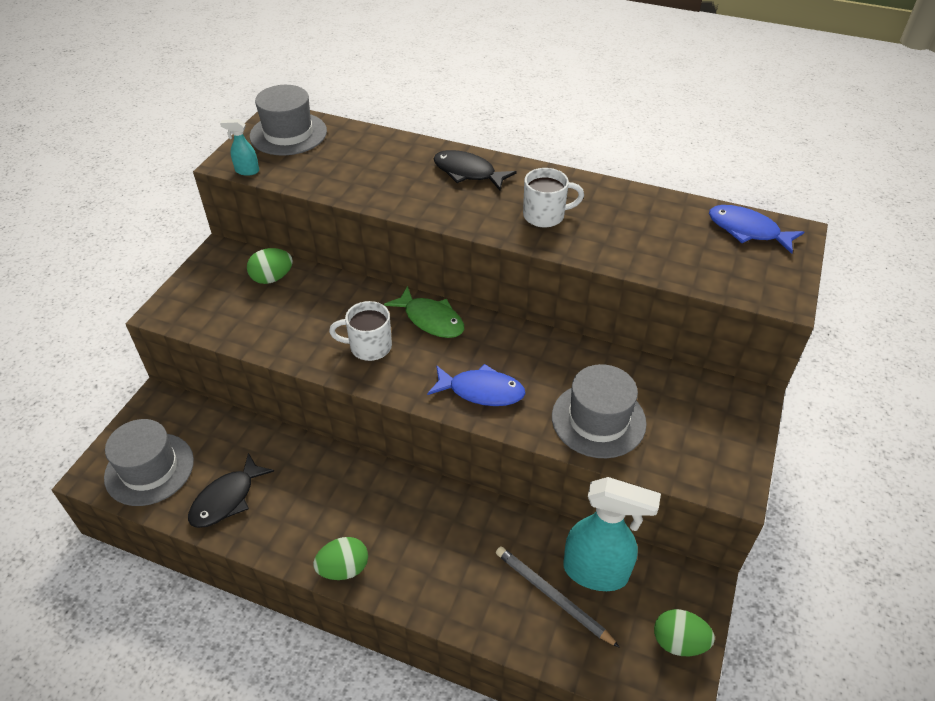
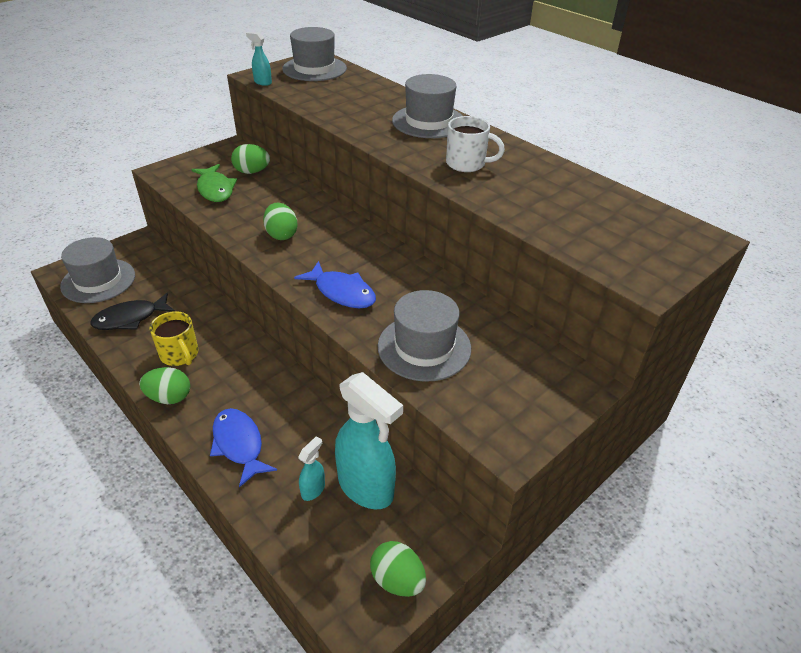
camera: 25 degrees right, 5 degrees down
white mug [329,301,392,361] -> green egg [263,203,298,240]
green fish [384,286,464,338] -> green fish moved to [191,164,237,202]
black fish [433,150,517,190] -> grey hat [392,74,463,138]
grey pencil [496,546,620,648] -> turquoise spray bottle [298,436,325,501]
blue fish [709,205,804,254] -> blue fish moved to [210,408,277,487]
none -> yellow mug [149,311,198,366]

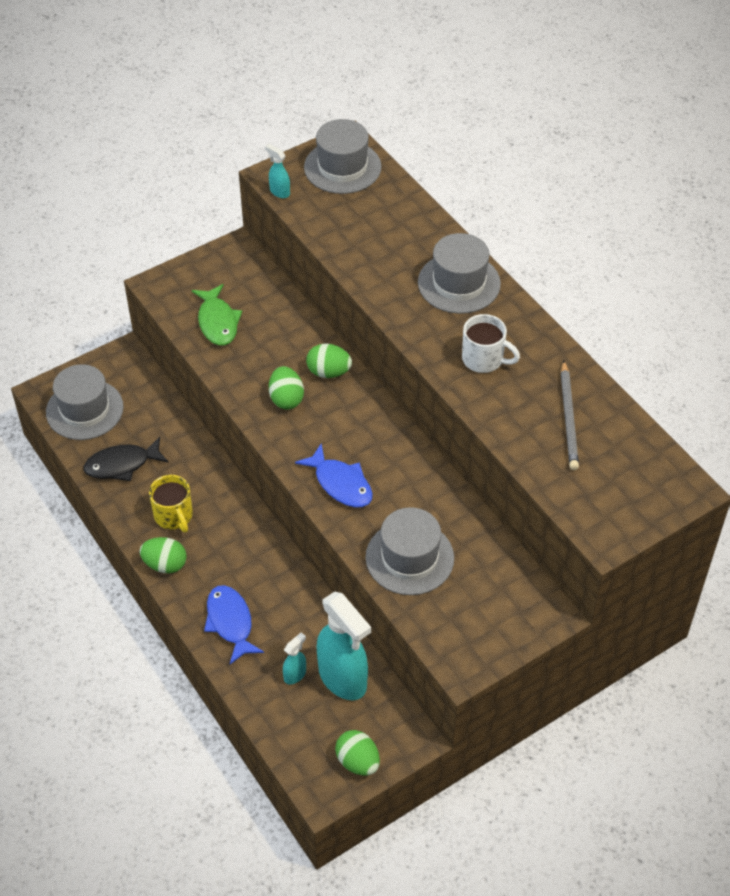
camera: 10 degrees right, 10 degrees up
green egg [231,144,270,174] -> green egg moved to [306,343,352,378]
none -> grey pencil [561,360,579,470]

